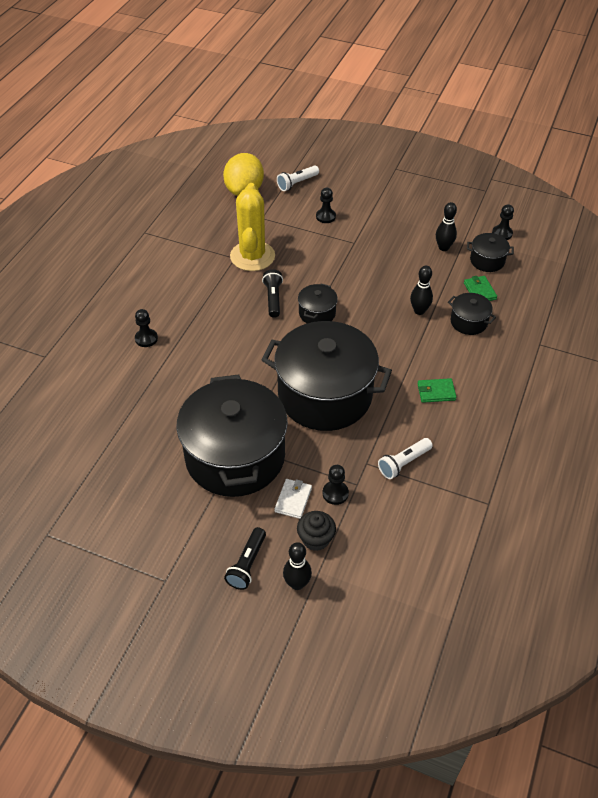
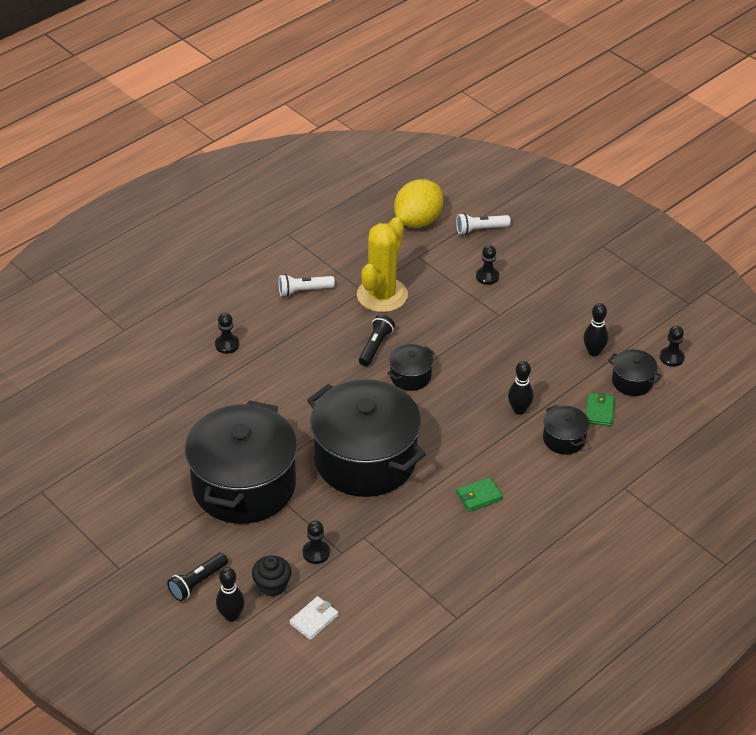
camera: 25 degrees right, 5 degrees down
white wallet [274,479,312,519] -> white wallet moved to [290,596,339,640]
white flashlight [378,438,433,479] -> white flashlight moved to [278,274,335,297]
green wallet [417,378,457,403] -> green wallet turned 45 degrees counterclockwise [456,477,503,512]

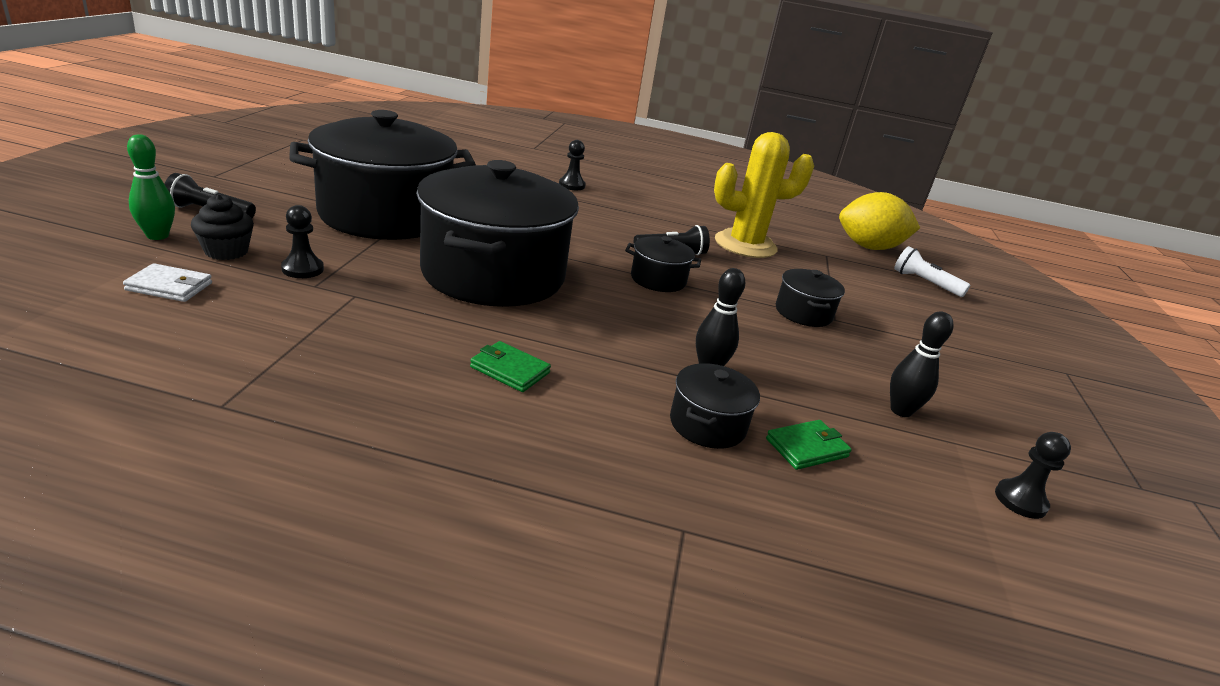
camera: 50 degrees right, 15 degrees down
black bowling pin [216,567,245,622] -> green bowling pin [127,134,175,240]
white flashlight [278,274,335,297] -> none
black pawn [476,245,499,285] -> none
black pot [608,349,662,396] -> black pot moved to [776,269,845,327]

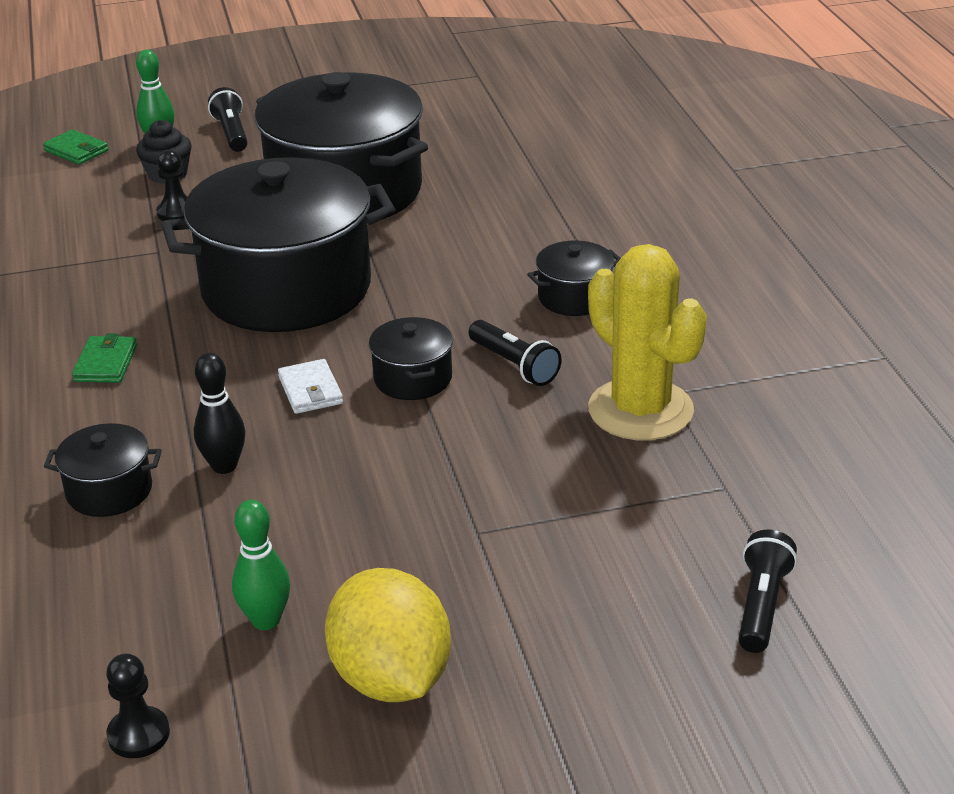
camera: 70 degrees right, 5 degrees up
white wallet [123,263,212,302] -> white wallet moved to [278,359,343,414]
black pawn [559,140,586,190] -> none
green wallet [766,420,852,470] -> green wallet moved to [43,129,109,165]
black pot [776,269,845,327] -> black pot moved to [527,241,621,316]
yellow lemon [839,192,920,250] -> yellow lemon moved to [325,568,451,702]
black bowling pin [890,311,954,417] -> green bowling pin [232,500,290,630]
white flashlight [894,246,970,297] -> black flashlight [738,530,797,653]

